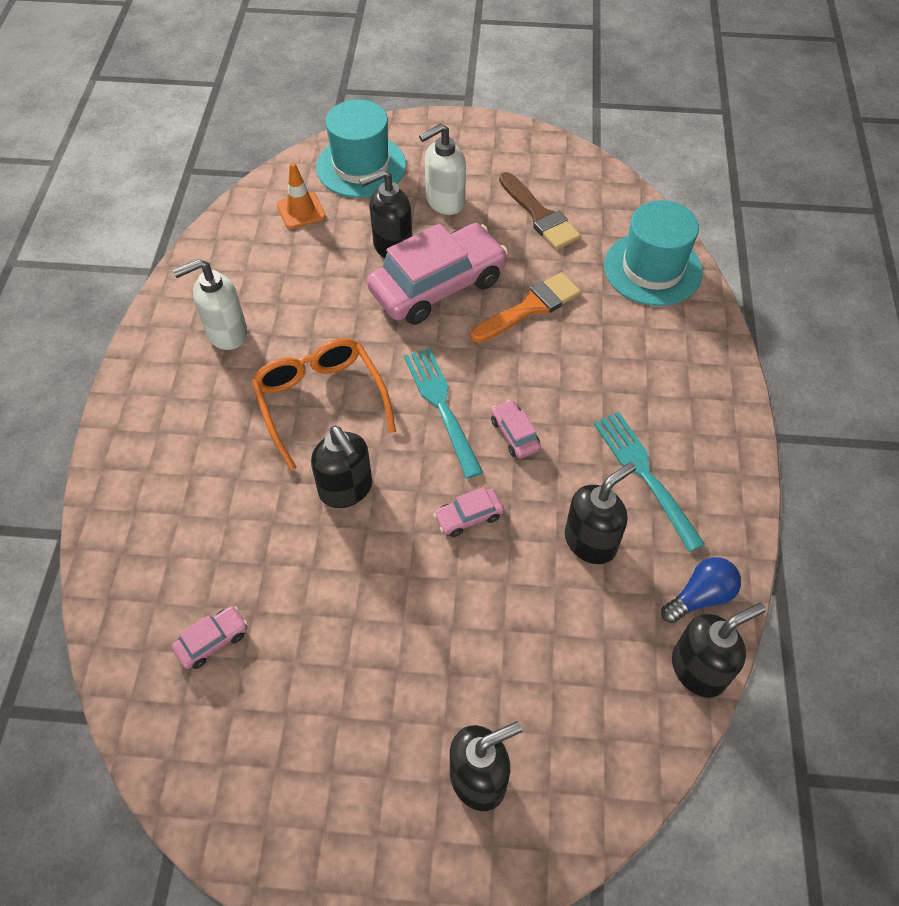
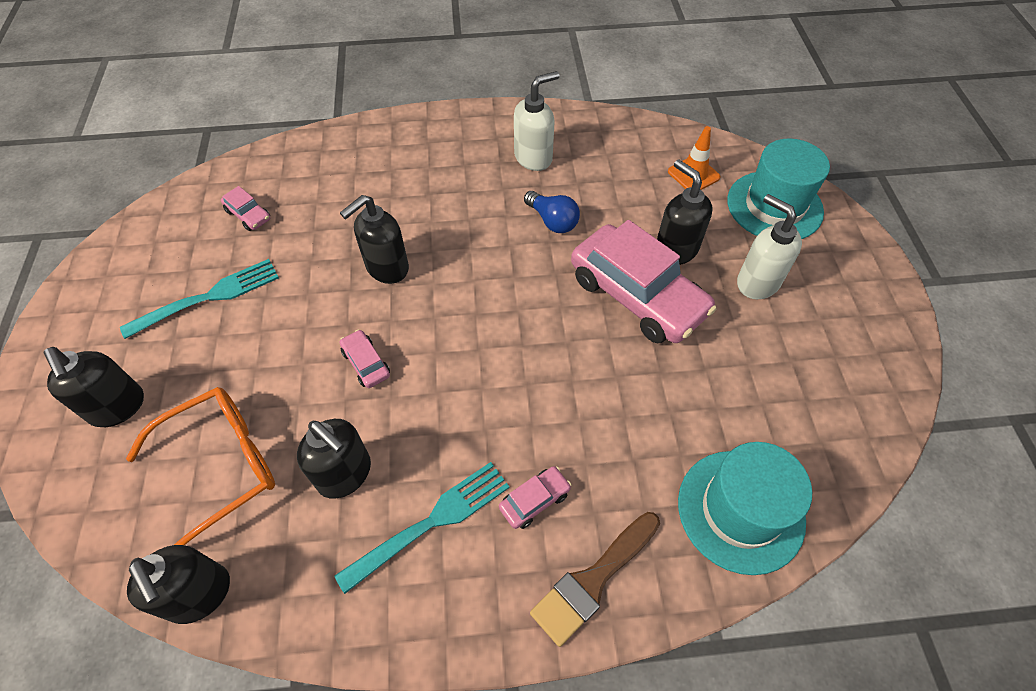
camera: 80 degrees right, 0 degrees up
white soap dispenser [173,259,247,350] -> white soap dispenser turned 90 degrees clockwise [514,71,560,171]
orange glasses [252,338,396,471] -> orange glasses moved to [126,387,275,545]
turquoise fork [404,348,483,479] -> turquoise fork moved to [120,259,279,339]
orange brush [471,272,581,343] -> none
pink car [491,400,541,459] -> pink car moved to [499,466,571,529]
brown brush [499,172,581,250] -> brown brush moved to [530,512,660,647]
blue light bulb [661,557,741,623] -> blue light bulb moved to [524,191,580,233]

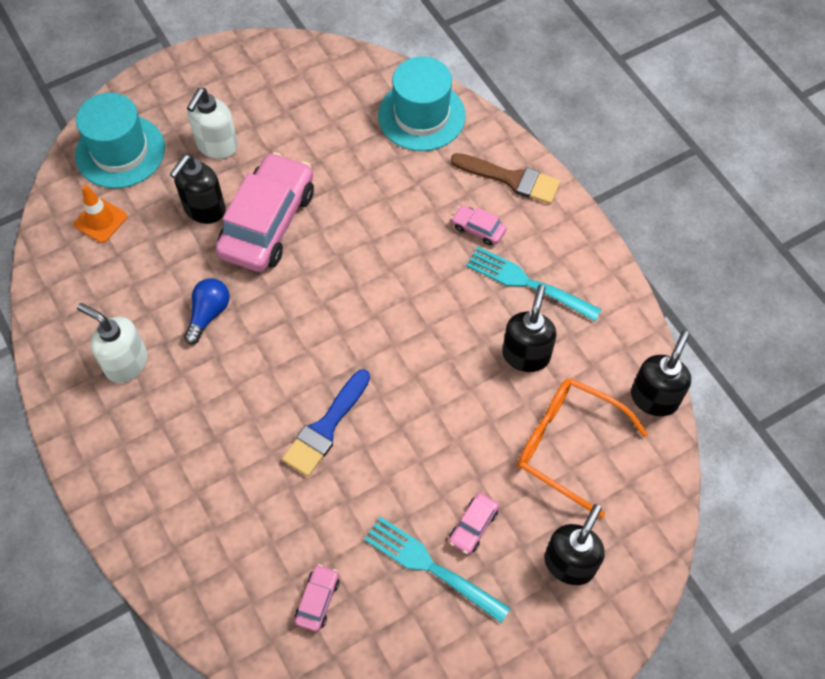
camera: 115 degrees left, 5 degrees up
black soap dispenser [340,195,409,284] -> blue brush [282,369,370,476]
pink car [340,330,390,388] -> pink car moved to [449,493,499,554]

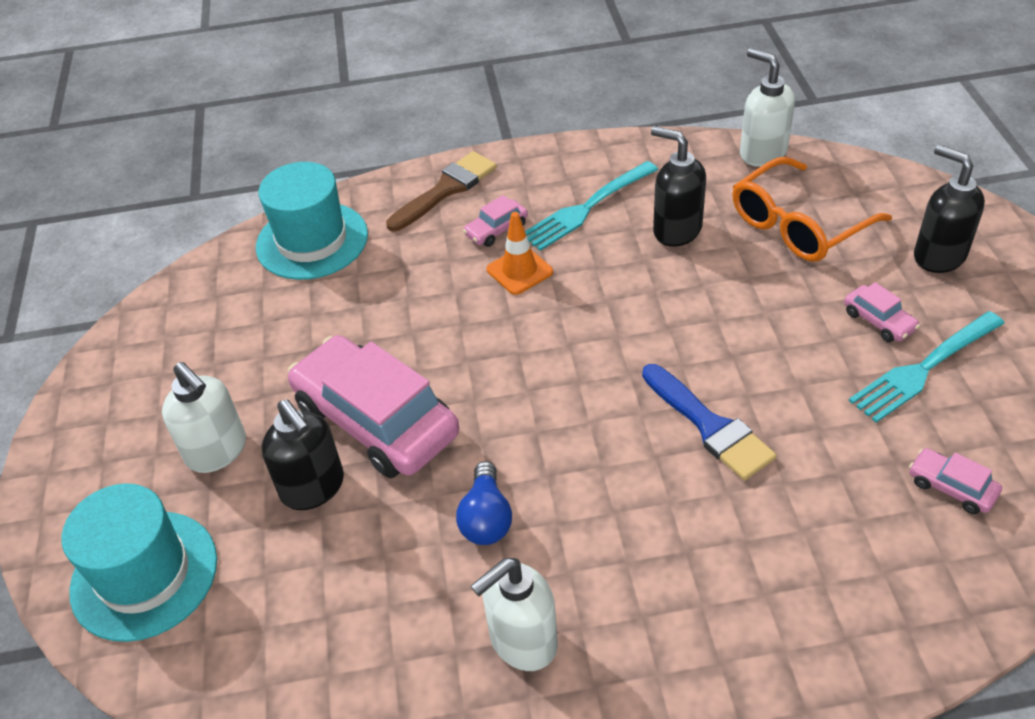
camera: 65 degrees left, 15 degrees down
orange traffic cone [74,185,127,243] -> orange traffic cone moved to [487,212,553,295]
blue light bulb [184,278,230,344] -> blue light bulb turned 135 degrees counterclockwise [456,461,512,545]
black soap dispenser [631,331,691,416] -> white soap dispenser [740,48,795,167]

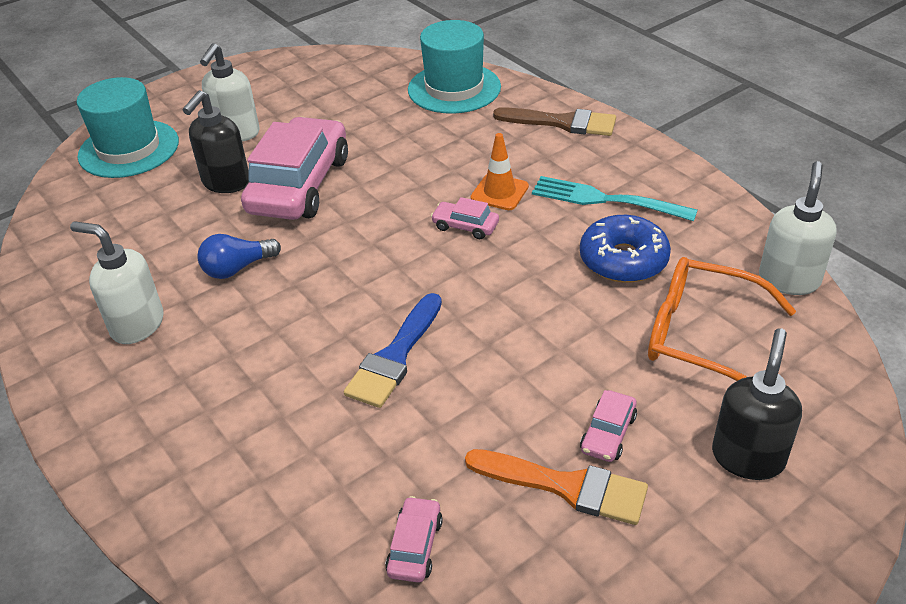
camera: 60 degrees right, 5 degrees down
pink car [463,195,528,247] -> pink car moved to [431,197,499,239]
black soap dispenser [651,126,706,247] -> blue donut [580,215,671,283]
turquoise fork [849,311,1005,423] -> orange brush [465,449,648,525]

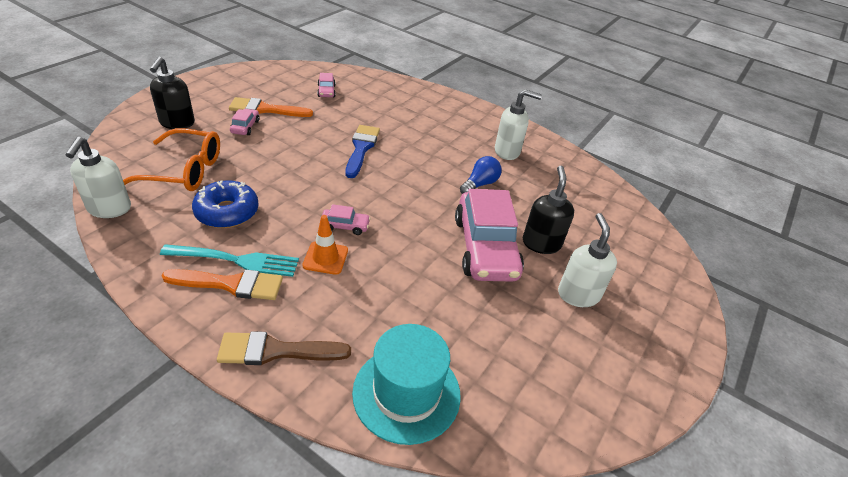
camera: 155 degrees right, 0 degrees up
turquoise hat [76,77,179,178] -> none
none -> orange brush [161,269,283,300]

